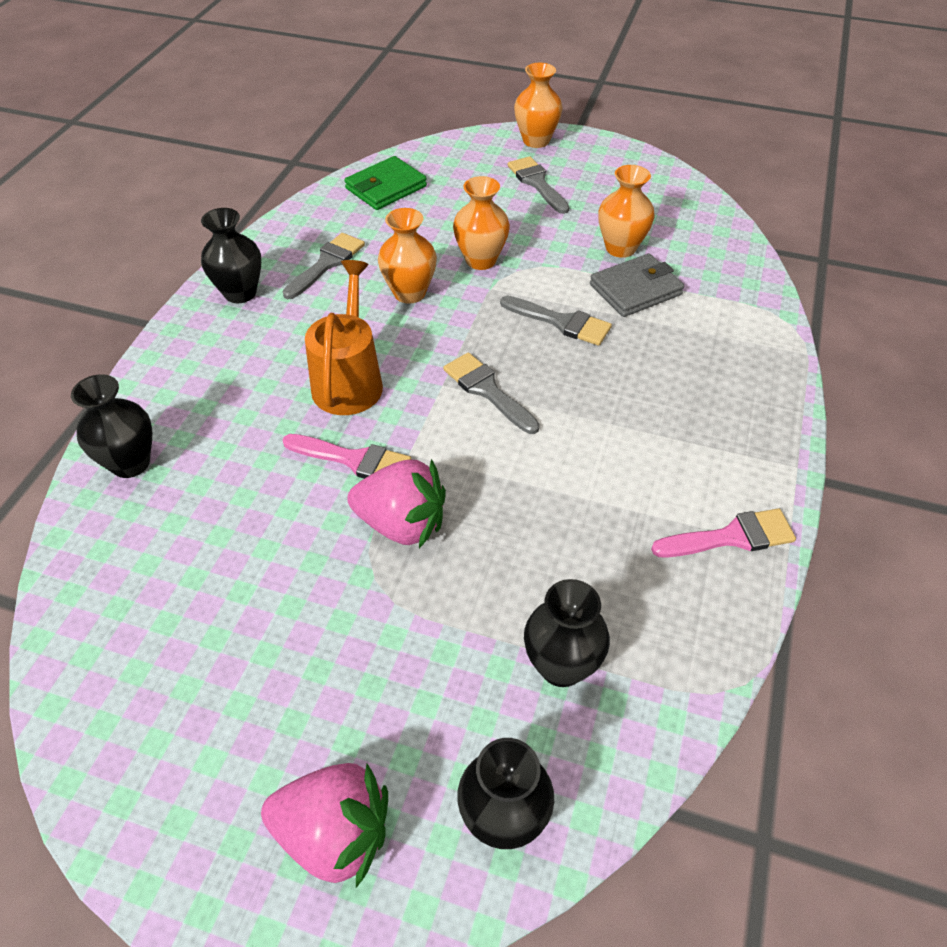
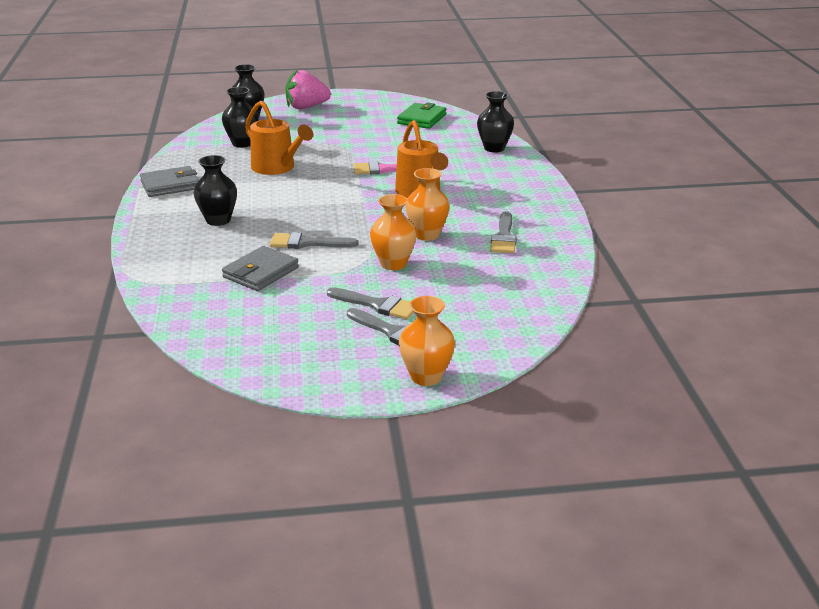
camera: 155 degrees right, 20 degrees down
black vase [201,208,261,303] -> black vase moved to [193,155,237,226]
green wallet [344,156,427,210] -> green wallet moved to [397,102,446,129]
pink strawberry [347,459,446,548] -> none
grey brush [443,352,540,434] -> grey brush moved to [327,287,414,319]
orange vase [598,165,655,258] -> none
pink brush [651,508,796,558] -> grey wallet [140,166,199,197]
none -> orange watering can [245,101,313,175]

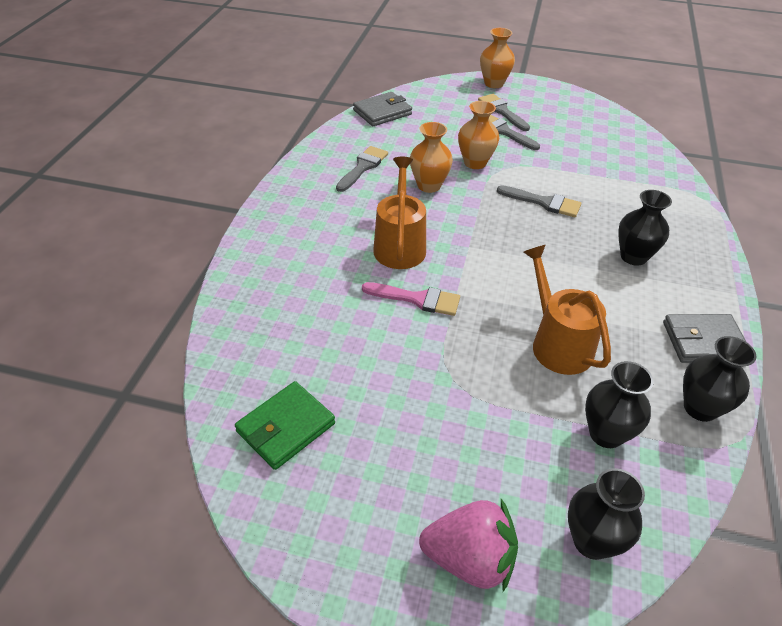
camera: 160 degrees left, 15 degrees up
grey wallet [222,246,299,291] -> grey wallet moved to [353,92,412,126]
black vase [477,91,514,152] -> black vase moved to [683,336,756,422]

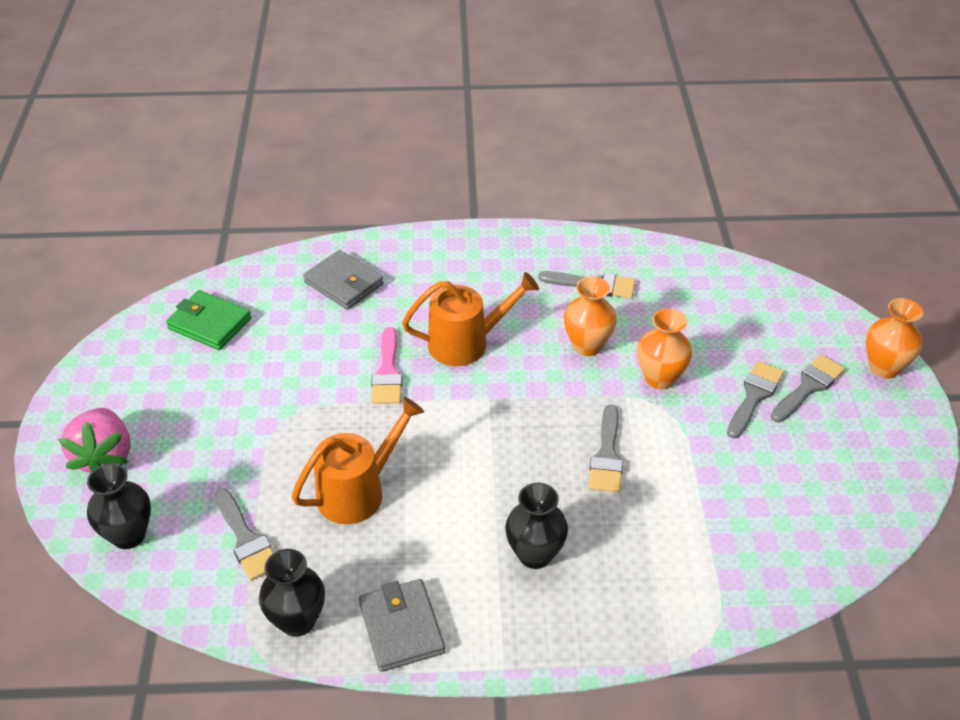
camera: 75 degrees right, 0 degrees up
grey wallet [353,92,412,126] -> grey wallet moved to [303,250,384,310]
black vase [585,361,653,448] -> grey brush [215,488,274,581]

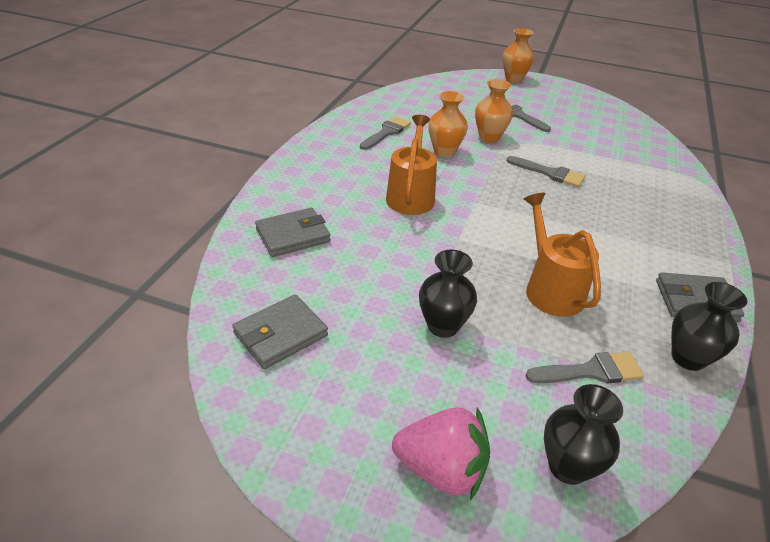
camera: 70 degrees left, 5 degrees down
green wallet [166,290,251,350] -> grey wallet [232,295,328,369]
pink brush [371,327,403,404] -> none
black vase [505,483,568,569] -> black vase moved to [419,250,477,338]
grey brush [771,355,845,422] -> none

